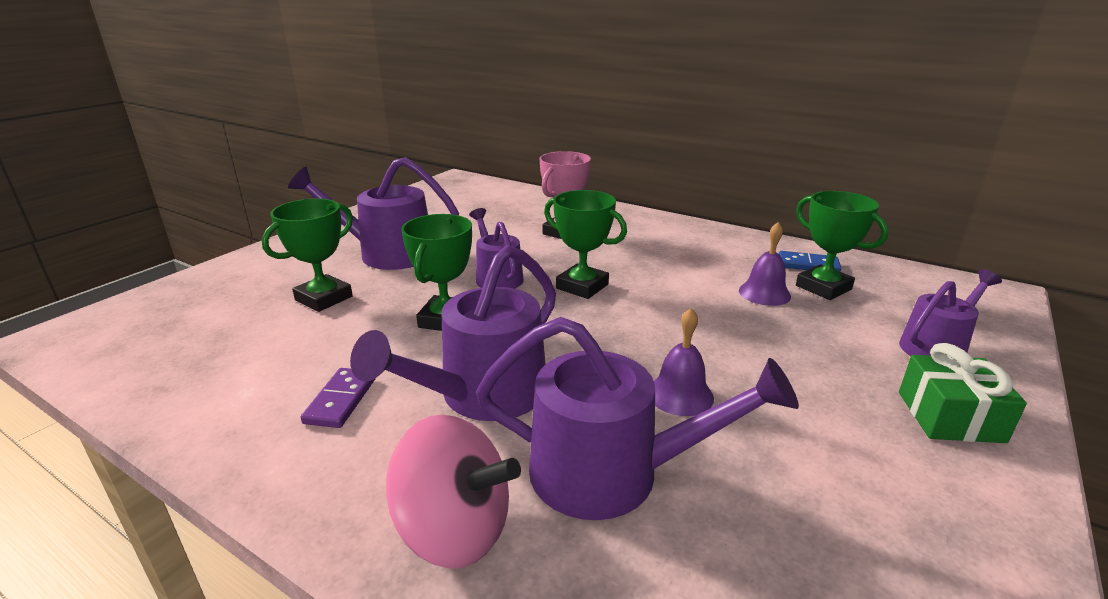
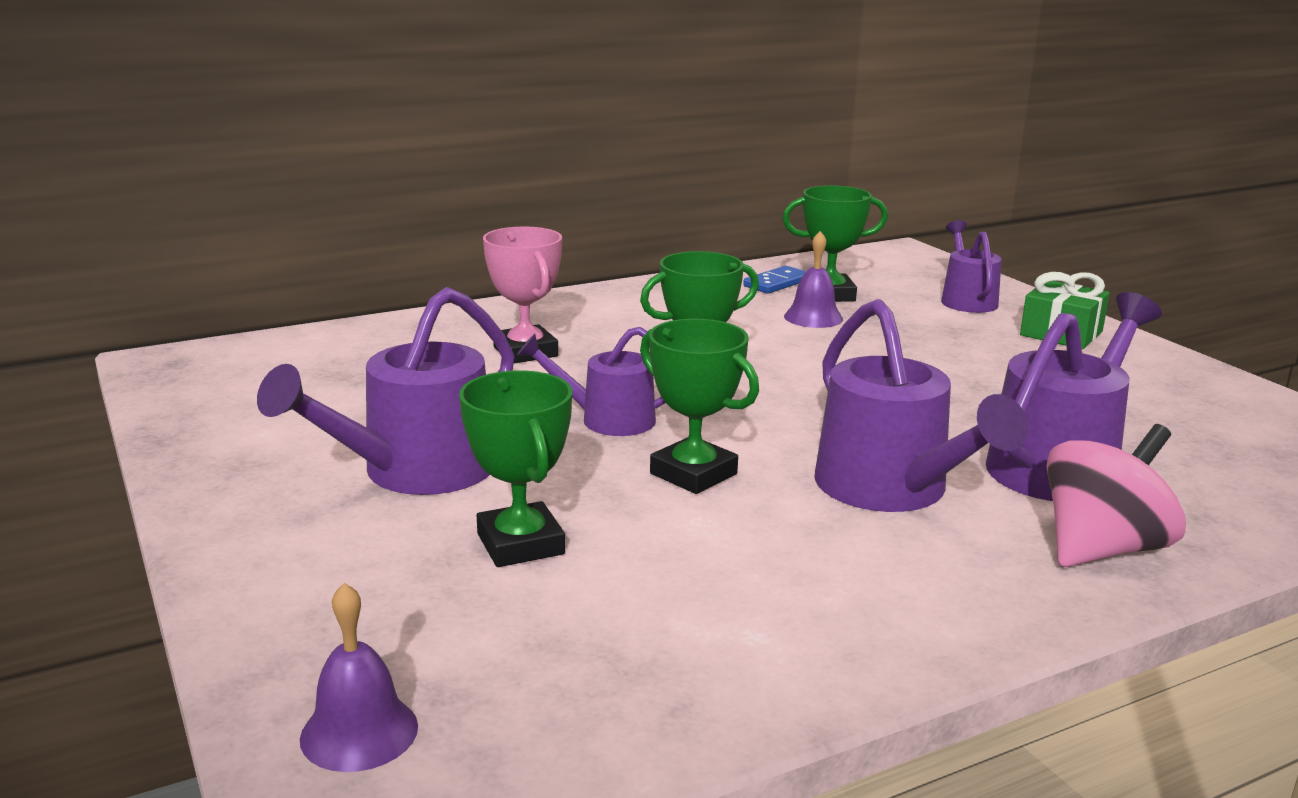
camera: 60 degrees left, 5 degrees down
purple domino [301,368,376,428] -> none
purple bell [654,308,714,416] -> purple bell moved to [300,582,418,772]

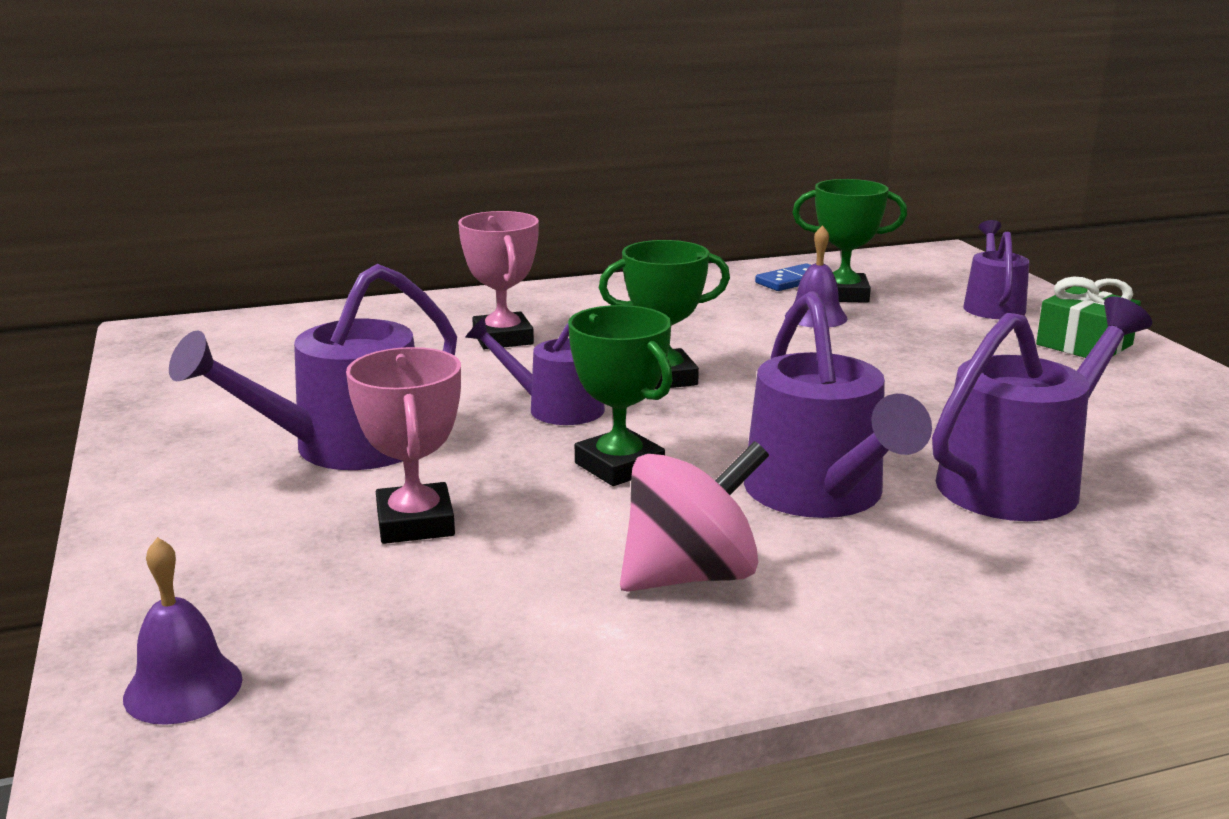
camera: 10 degrees right, 0 degrees up
green trophy [459,370,572,567] -> pink trophy [346,347,461,544]
pink spinning top [1047,424,1186,567] -> pink spinning top moved to [620,441,769,592]

